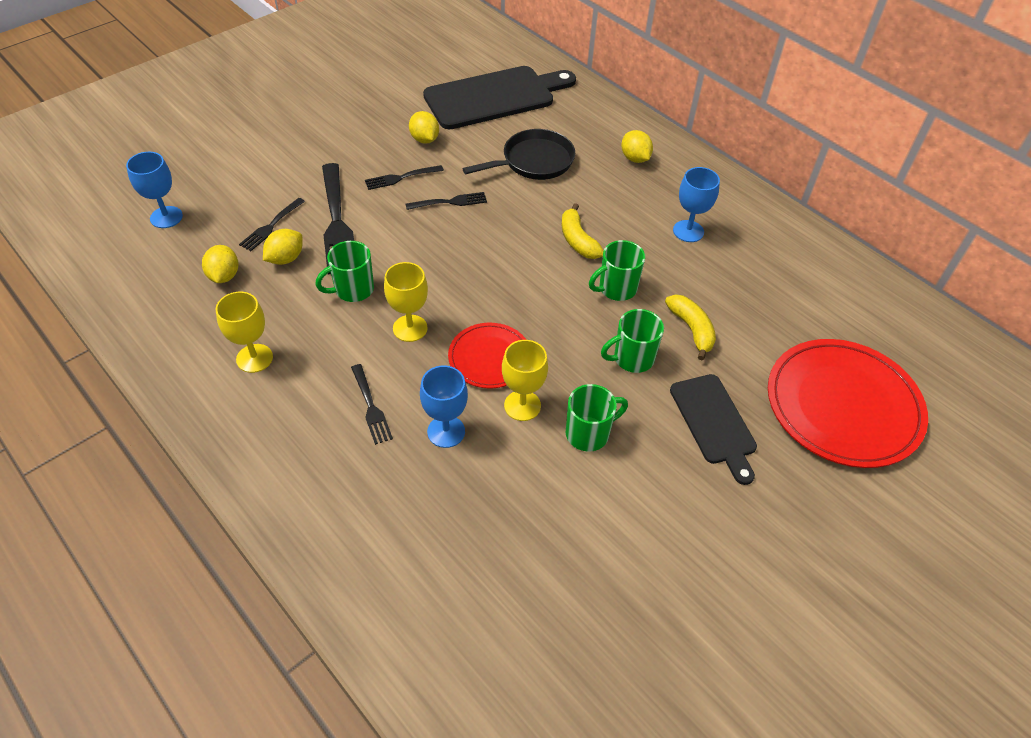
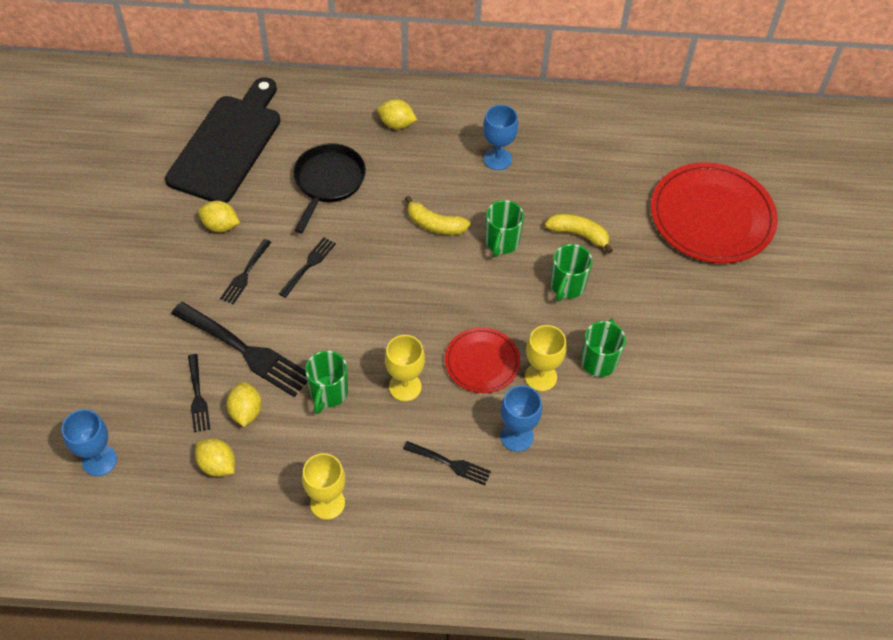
camera: 45 degrees left, 5 degrees up
black cutting board [670,374,757,485] -> none

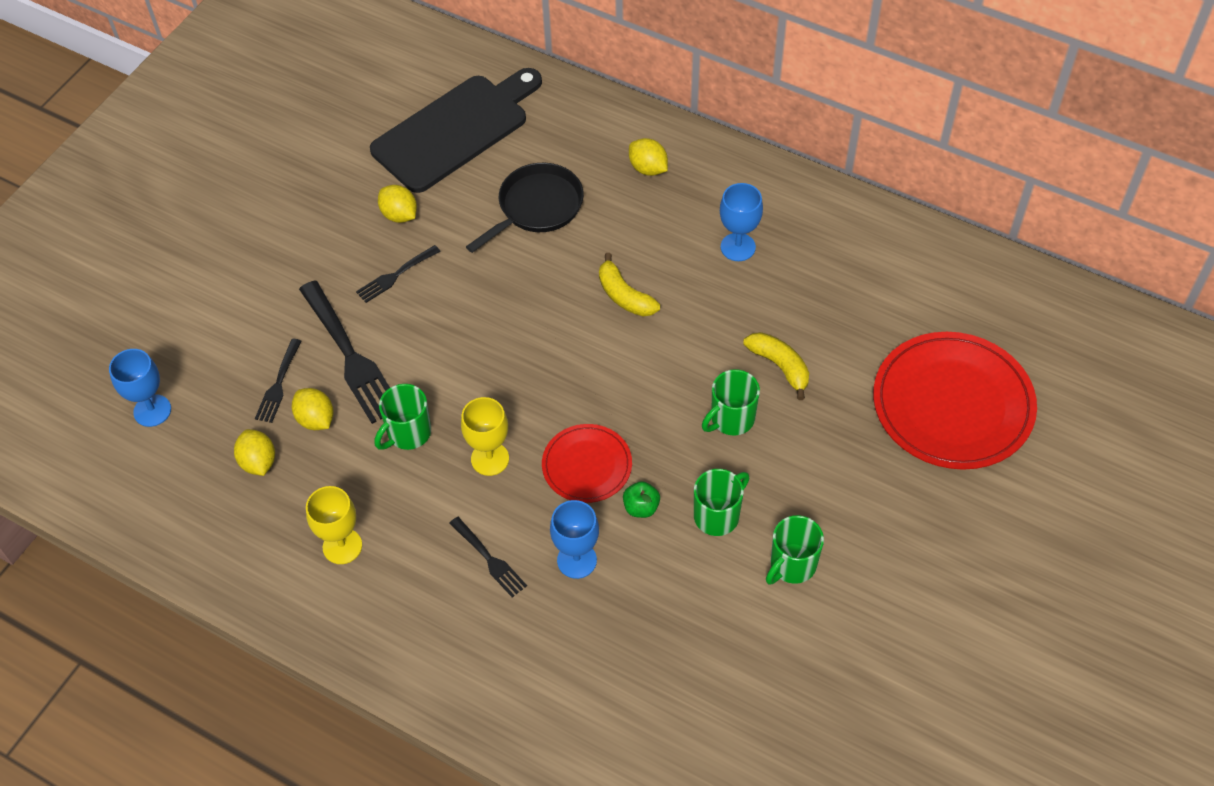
camera: 30 degrees right, 0 degrees up
yellow lemon [226,382,262,427] -> yellow lemon turned 60 degrees counterclockwise [292,388,334,430]
black fork [278,237,336,298] -> none
green mug [485,200,524,257] -> green mug moved to [766,515,824,584]
yellow goblet [525,325,566,391] -> green apple [623,481,660,518]

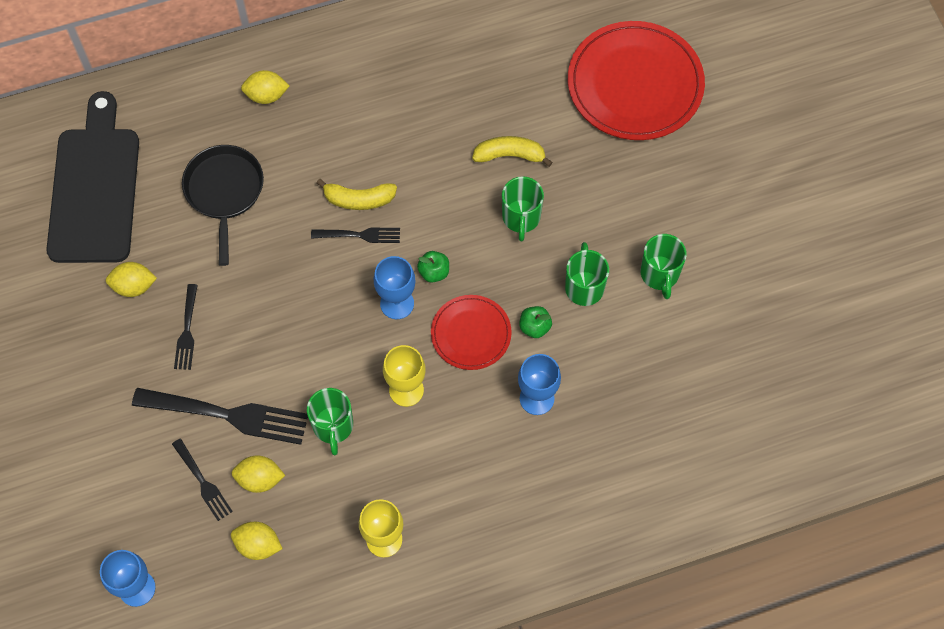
camera: 50 degrees left, 10 degrees up
black fork [449,517,527,598] -> black fork moved to [311,227,400,243]
blue goblet [720,183,763,261] -> blue goblet moved to [374,256,415,319]
none -> green apple [417,251,449,283]

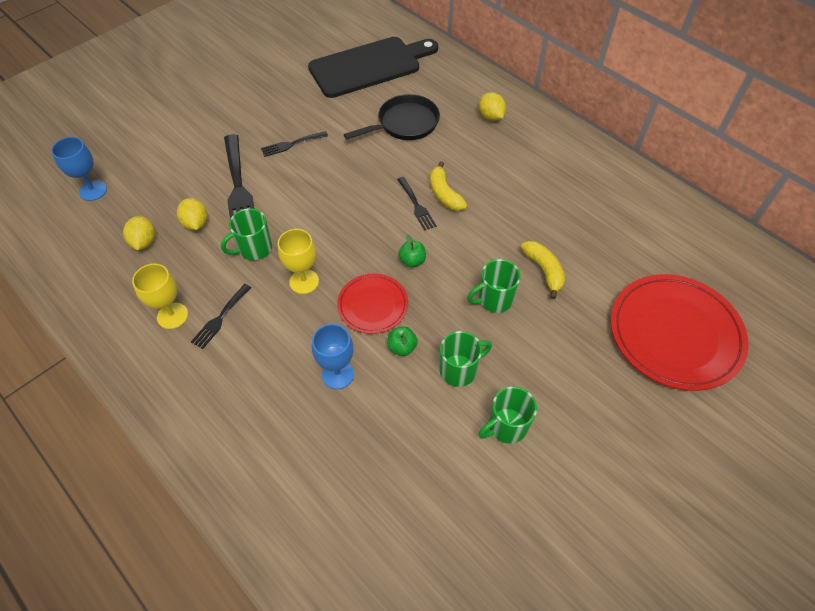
camera: 65 degrees right, 10 degrees down
yellow lemon [106,262,157,297] -> none
black fork [172,438,233,521] -> black fork moved to [191,284,251,349]
blue goblet [374,256,415,319] -> none

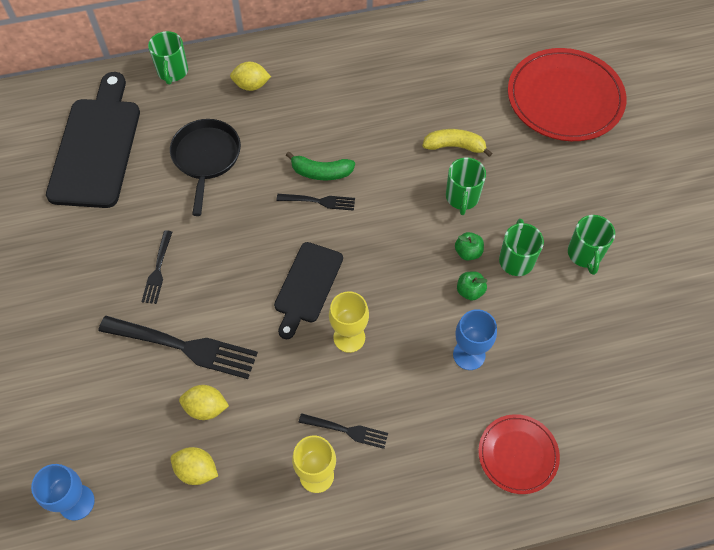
camera: 60 degrees left, 5 degrees up
black fork [191,284,251,349] -> black fork turned 45 degrees counterclockwise [299,413,388,449]
green mug [221,208,272,260] -> green mug moved to [148,31,188,85]
red plate [337,274,408,334] -> red plate moved to [478,414,560,494]
green apple [398,235,426,267] -> green apple moved to [455,232,484,261]
yellow banana [430,161,467,211] -> green banana [286,152,355,180]
none -> black cutting board [274,242,343,339]

